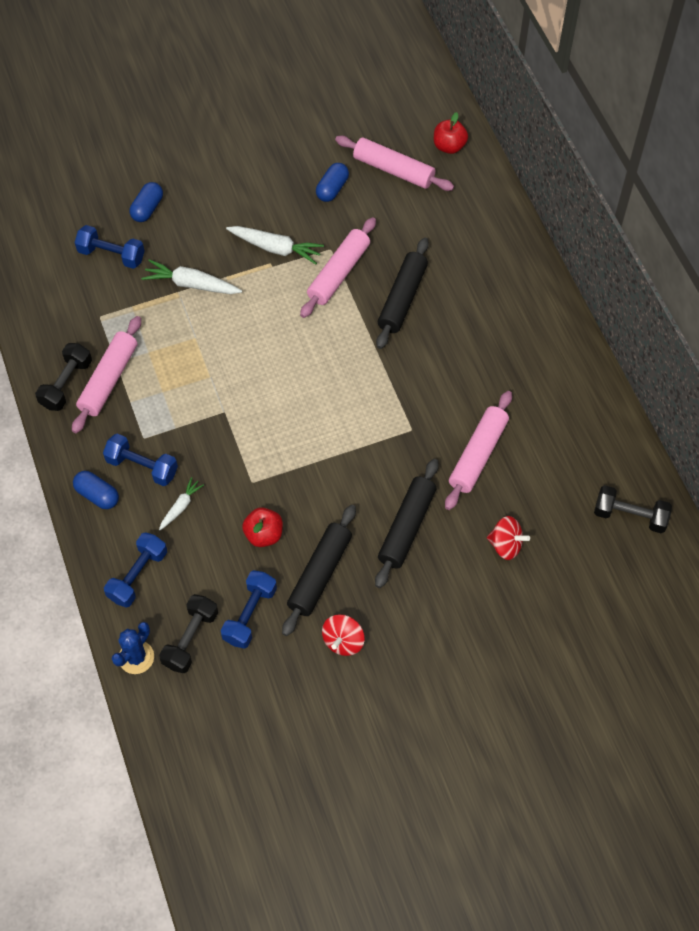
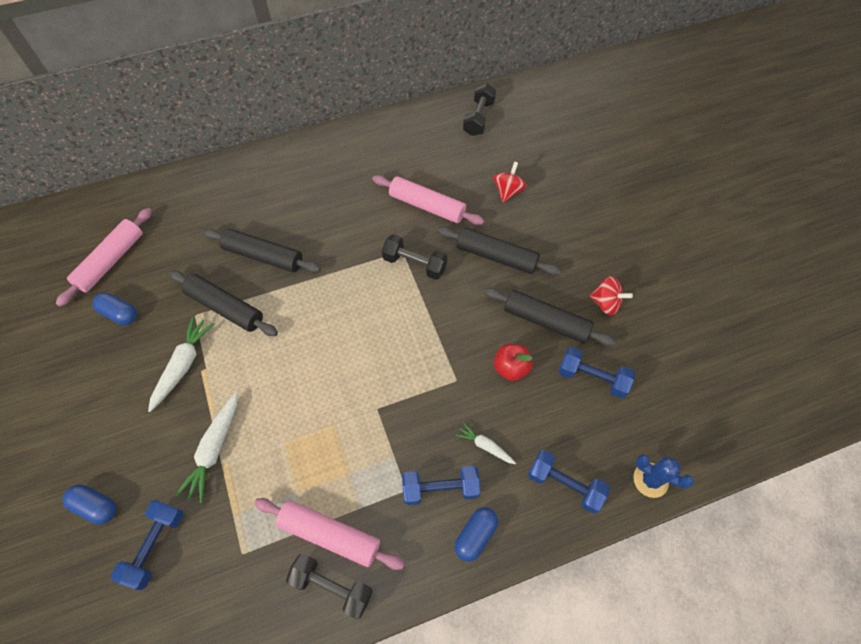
camera: 90 degrees left, 0 degrees up
blue dumbbell [103,434,178,486] -> blue dumbbell turned 60 degrees clockwise [402,466,481,505]
black dumbbell [159,594,218,674] -> black dumbbell moved to [382,234,447,280]
pink rolling pin [300,217,376,318] -> black rolling pin [169,270,278,336]
red apple [434,112,468,154] -> none

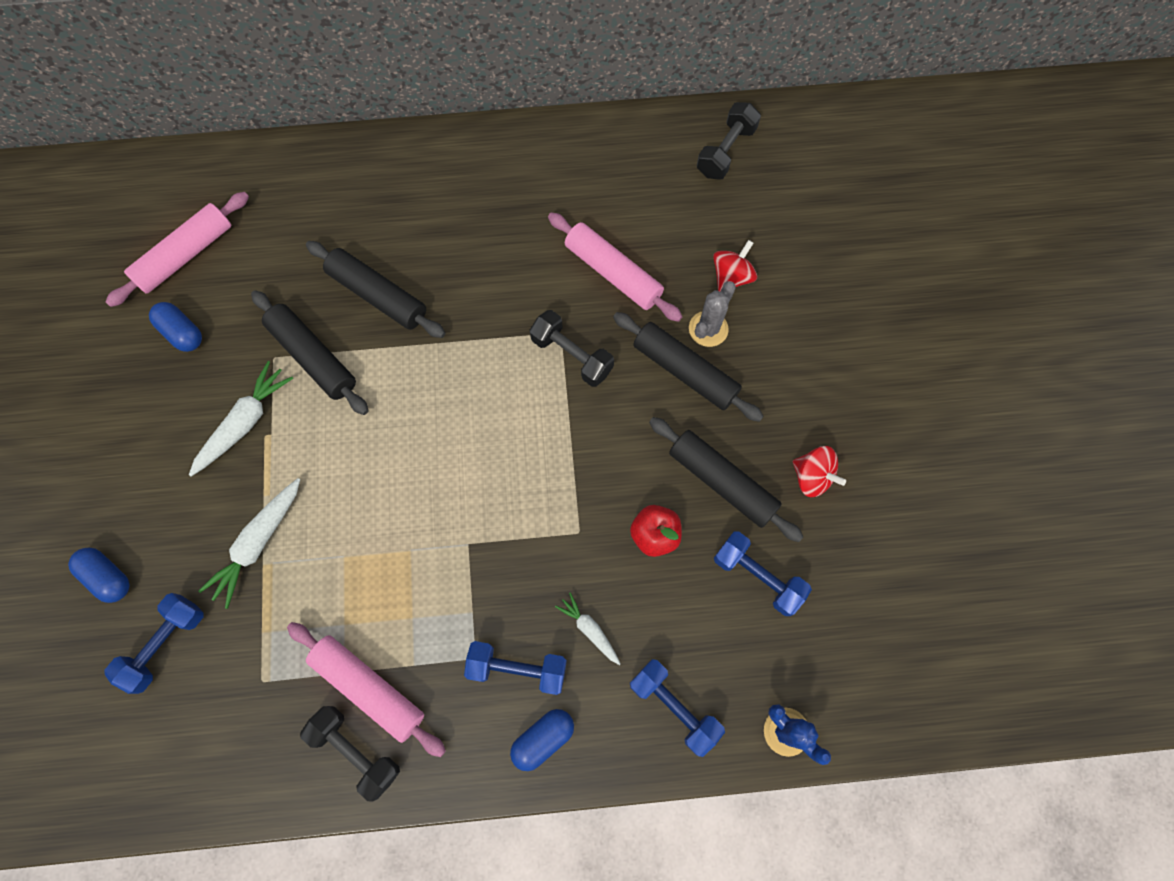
camera: 15 degrees right, 10 degrees up
none -> grey cactus [689,281,736,347]

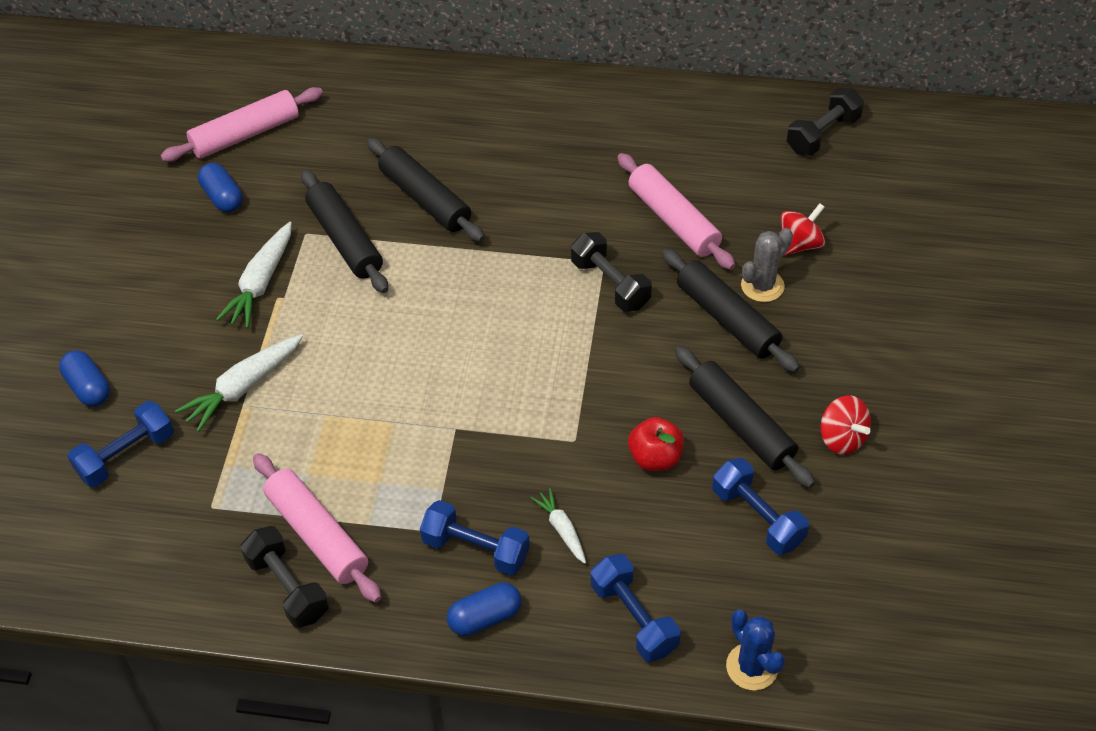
camera: 15 degrees right, 20 degrees down
white carrot [189,361,293,477] -> white carrot turned 150 degrees clockwise [216,222,292,328]

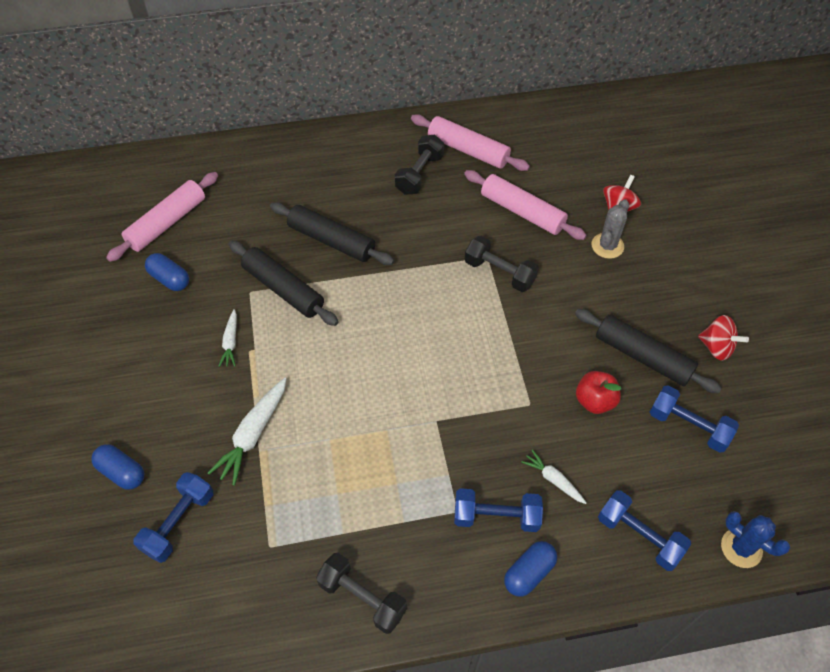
camera: 20 degrees left, 5 degrees up
white carrot [216,222,292,328] -> white carrot [218,309,237,367], size x0.59
pink rolling pin [253,453,381,603] -> pink rolling pin moved to [411,114,530,171]
black rolling pin [662,249,800,372] -> none
black dumbbell [787,88,864,155] -> black dumbbell moved to [395,134,444,195]

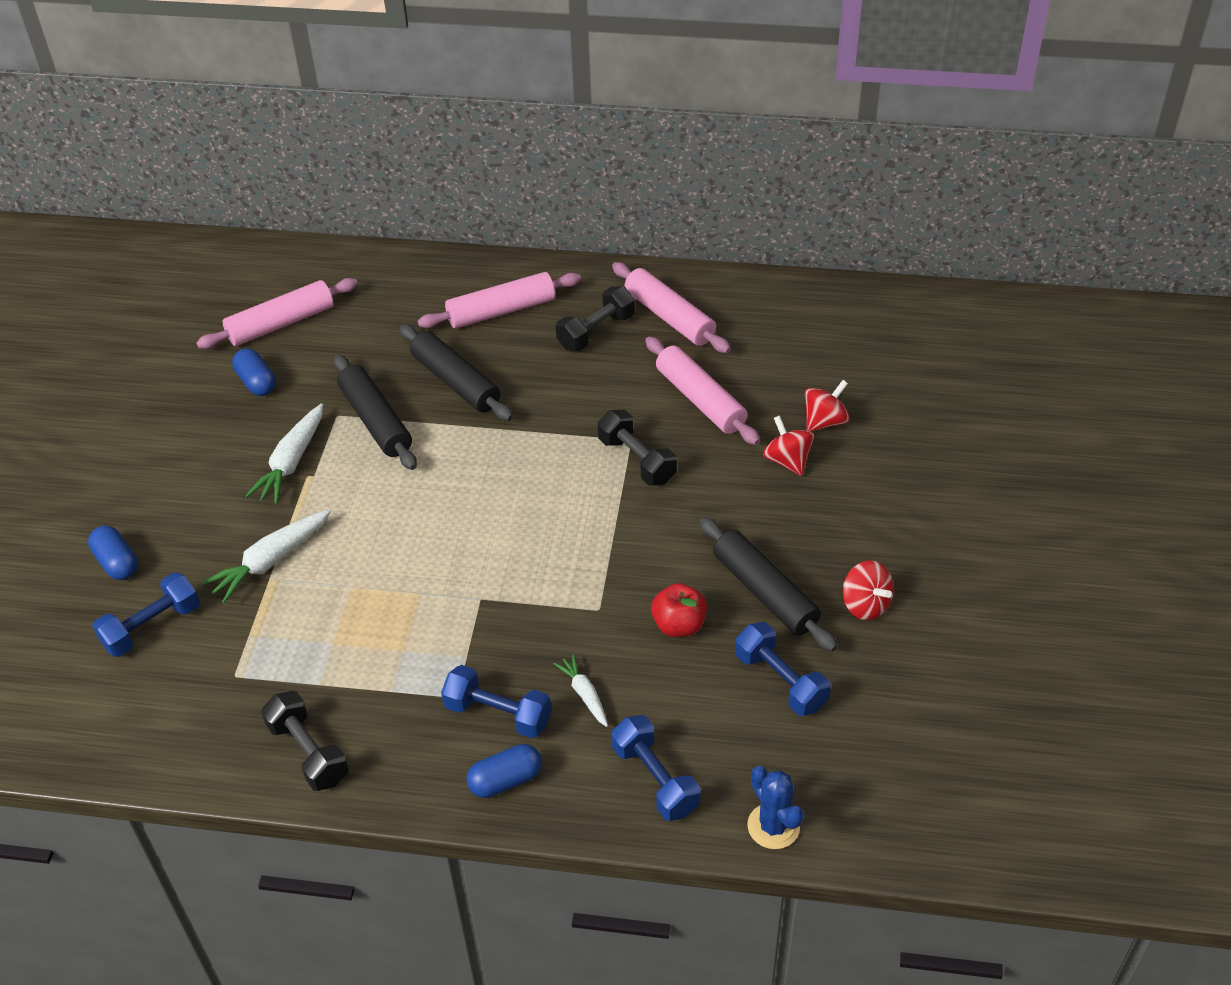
camera: 20 degrees right, 10 degrees down
white carrot [218,309,237,367] -> white carrot [245,403,323,504], size x1.71
grey cactus [592,199,629,259] -> red spinning top [763,415,814,476]
none -> pink rolling pin [417,272,581,328]

